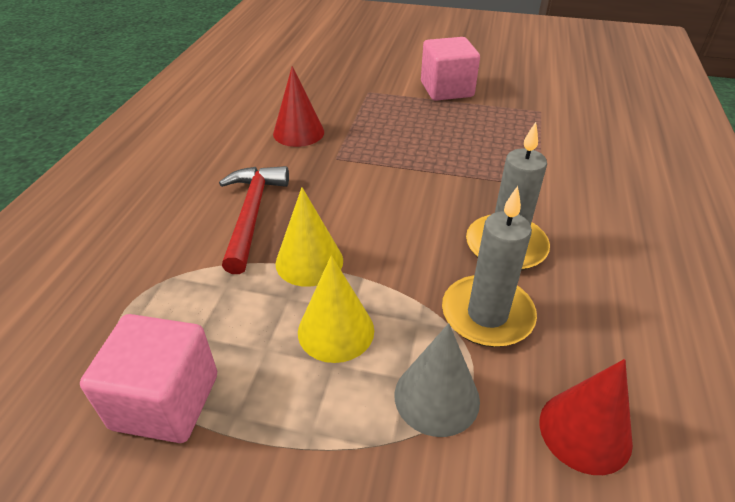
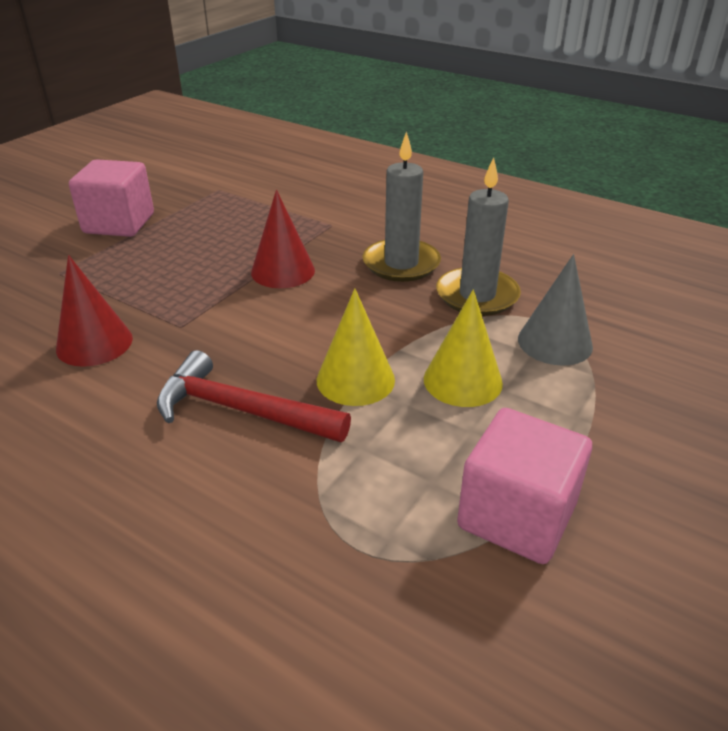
camera: 70 degrees left, 5 degrees down
red cone [539,359,633,475] -> red cone moved to [251,190,315,288]

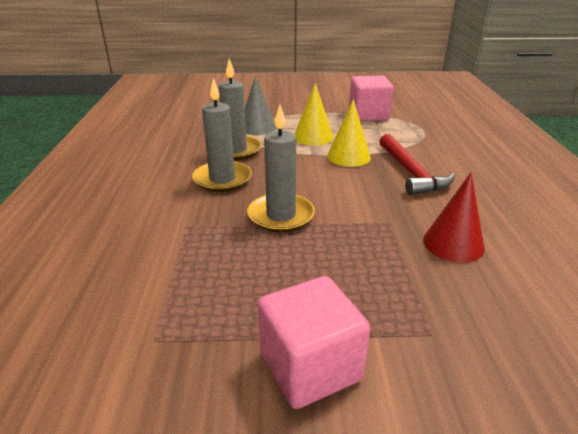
camera: 125 degrees left, 5 degrees down
red cone [251,190,315,288] -> grey candle [247,105,315,233]

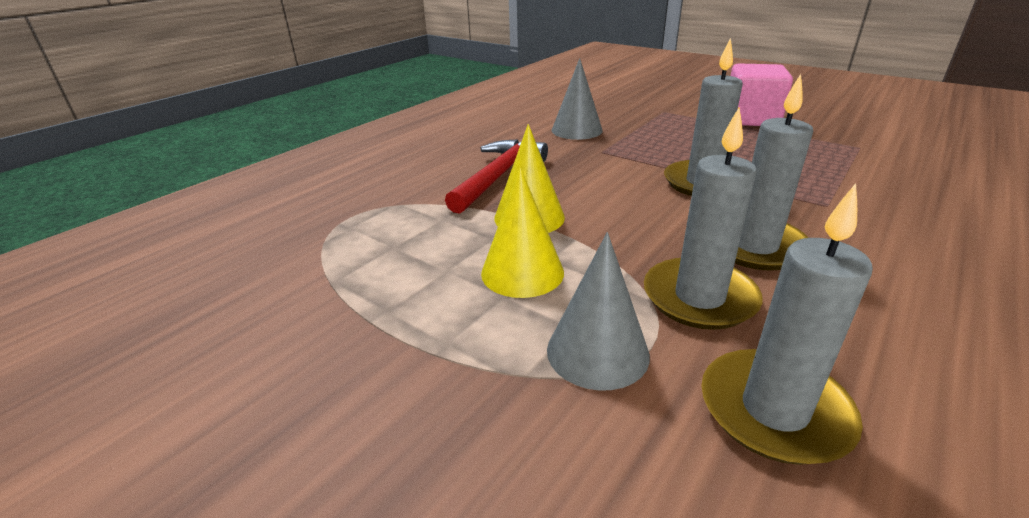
camera: 140 degrees left, 0 degrees up
pink cube [349,76,394,121] -> none
red cone [423,172,485,263] -> grey cone [551,58,603,140]
none -> grey candle [701,183,873,465]

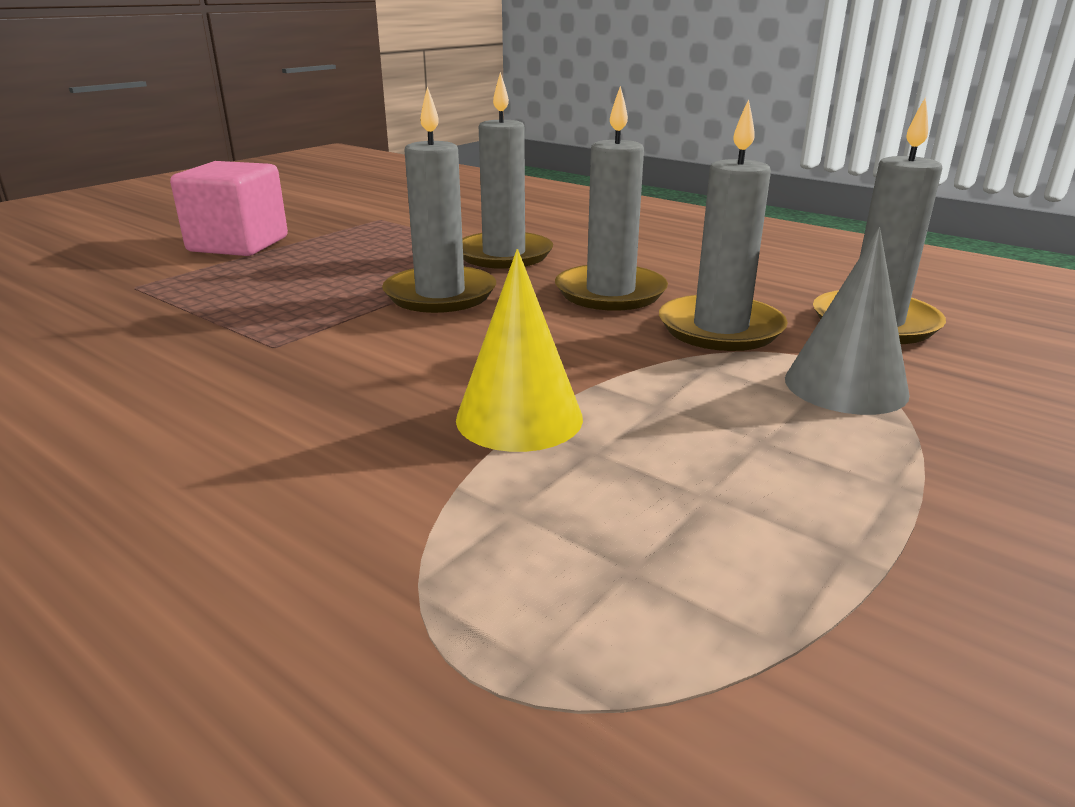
camera: 90 degrees left, 5 degrees down
red hammer [445,139,548,214] -> none
yellow cone [481,167,564,298] -> none
grey cone [551,58,603,140] -> none
none -> grey candle [462,72,553,269]

